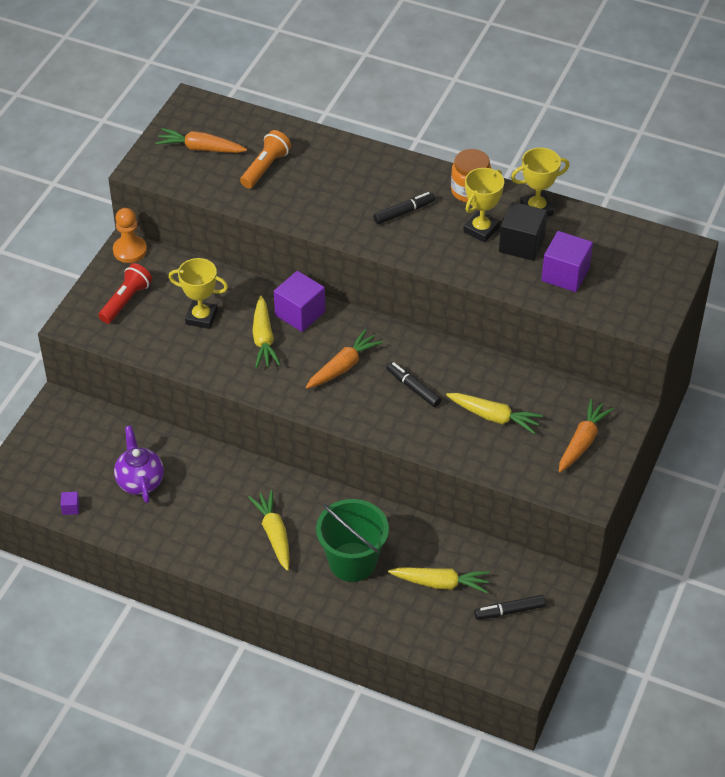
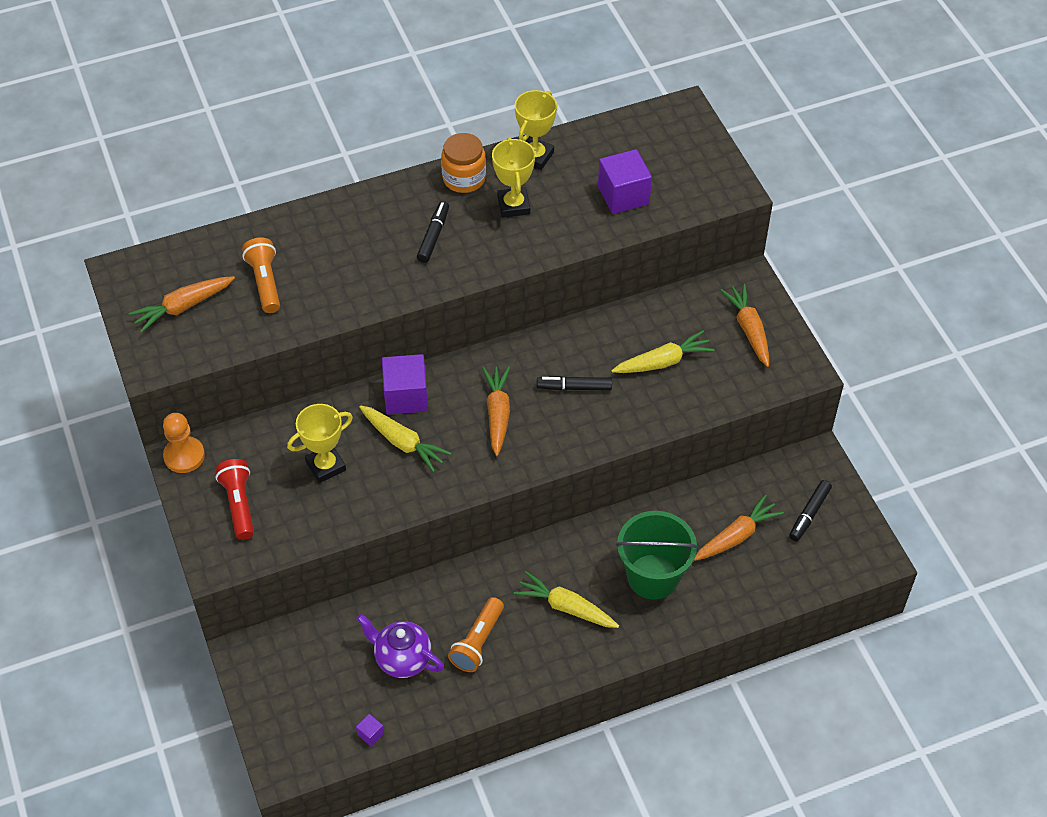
camera: 45 degrees left, 5 degrees up
yellow carrot [388,567,490,593] -> orange carrot [694,495,784,561]
black cube [499,202,547,261] -> none
none -> orange flashlight [448,597,504,672]

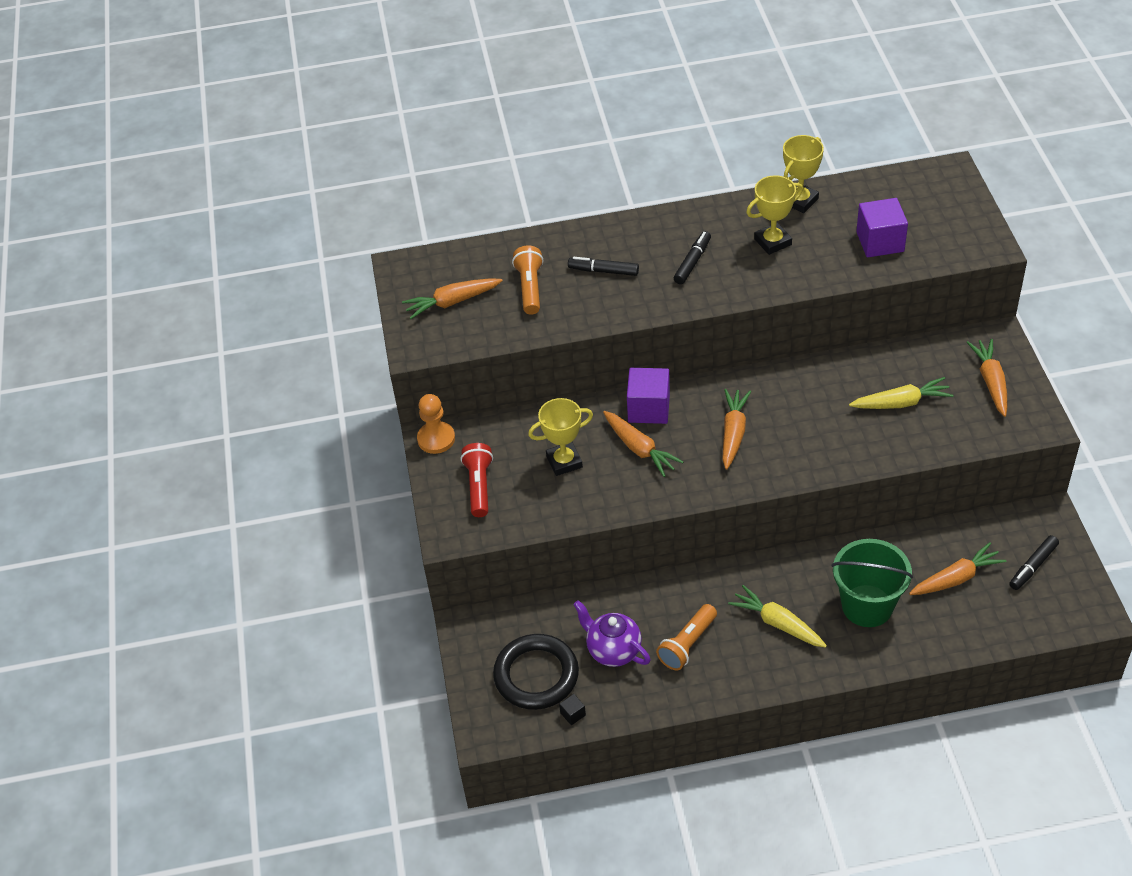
camera: 15 degrees right, 5 degrees down
purple cube [356,714,384,746] -> black cube [559,694,586,725]
yellow carrot [360,406,451,472] -> orange carrot [603,411,684,477]
orange jar [441,133,486,193] -> none
yellow trophy [492,137,535,218] -> yellow trophy turned 60 degrees clockwise [746,176,803,255]
black marker [537,376,612,390] -> black marker moved to [568,257,639,276]
none -> black ring [493,634,579,710]

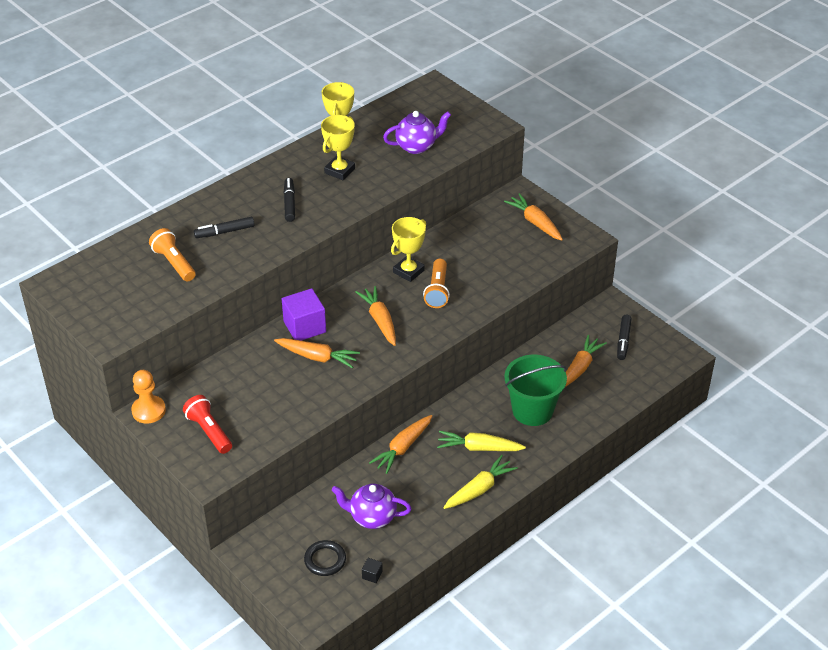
camera: 35 degrees left, 5 degrees down
orange carrot [402,278,503,319] -> orange carrot moved to [369,415,432,474]
black ring [493,634,579,710] -> black ring [304,540,346,576], size x0.57
yellow trophy [528,398,593,476] -> yellow trophy moved to [391,217,426,282]
orange flashlight [656,604,717,670] -> orange flashlight moved to [423,259,450,308]
yellow carrot [849,377,953,409] -> yellow carrot moved to [443,455,518,509]
purple cube [856,198,908,257] -> purple teapot [383,111,451,154]

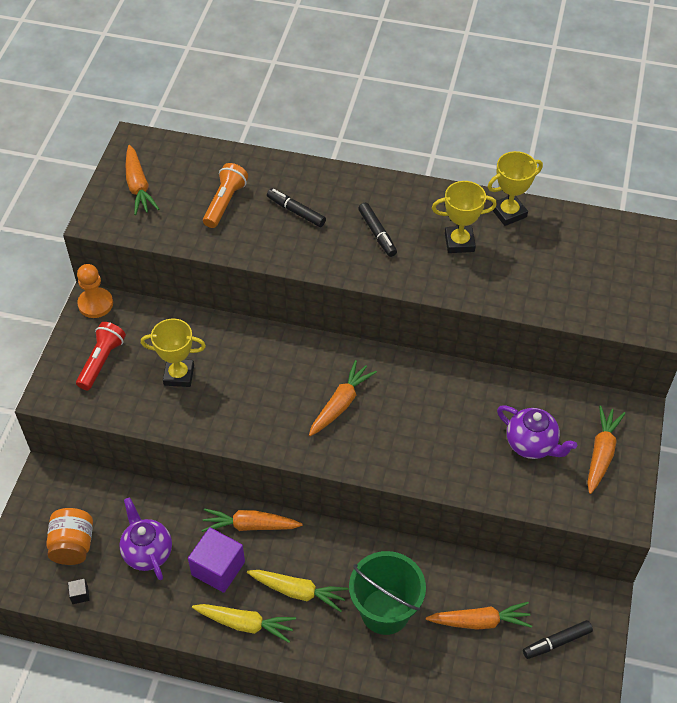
camera: 55 degrees right, 10 degrees up
orange carrot [274,338,360,368] -> orange carrot moved to [126,145,159,215]
purple cube [282,288,326,341] -> purple cube moved to [188,527,245,593]
black marker [284,178,295,222] -> black marker turned 105 degrees clockwise [358,203,397,257]
black ring [304,540,346,576] -> orange jar [46,508,93,565]
purple teapot [383,111,451,154] -> purple teapot moved to [497,405,577,459]
yellow trophy [391,217,426,282] -> yellow trophy moved to [141,318,206,387]
orange flashlight [423,259,450,308] -> none
yellow carrot [437,431,526,451] -> yellow carrot turned 135 degrees clockwise [247,570,349,612]

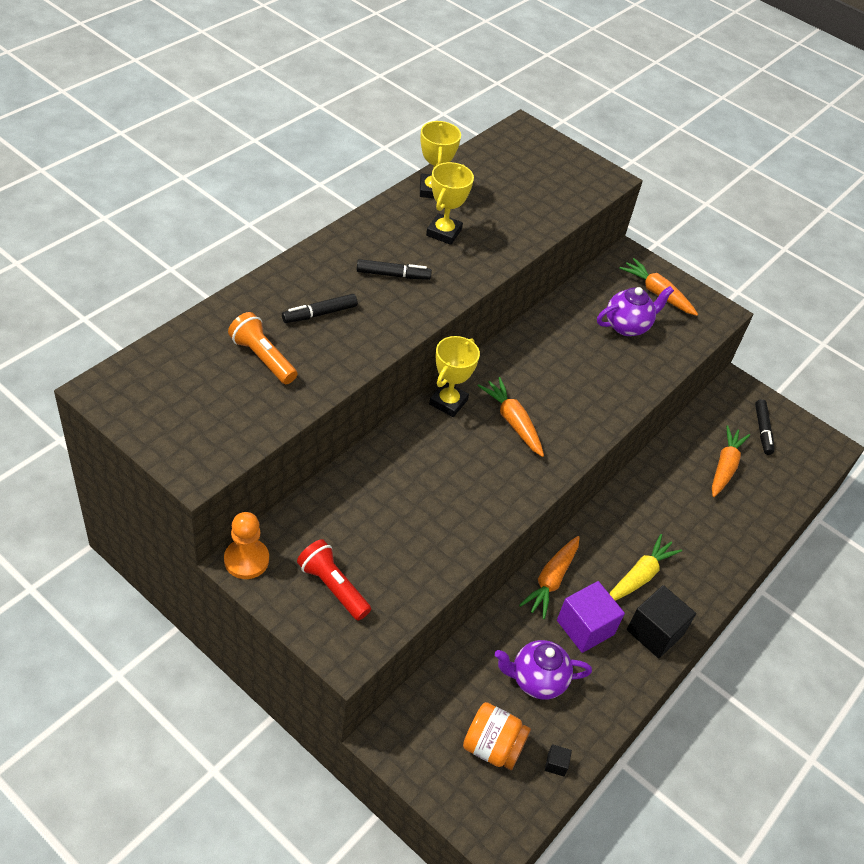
camera: 70 degrees left, 5 degrees down
orange carrot [126,145,159,215] -> none
yellow trophy [141,318,206,387] -> yellow trophy moved to [429,336,480,417]
yellow carrot [192,604,296,643] -> black cube [627,585,696,658]
green bucket [349,551,426,635] -> none

